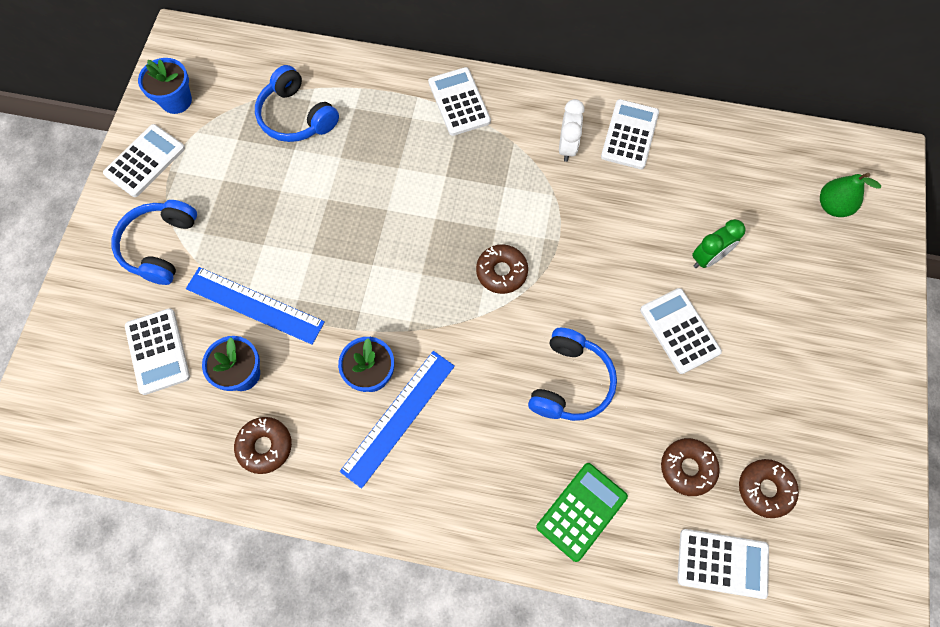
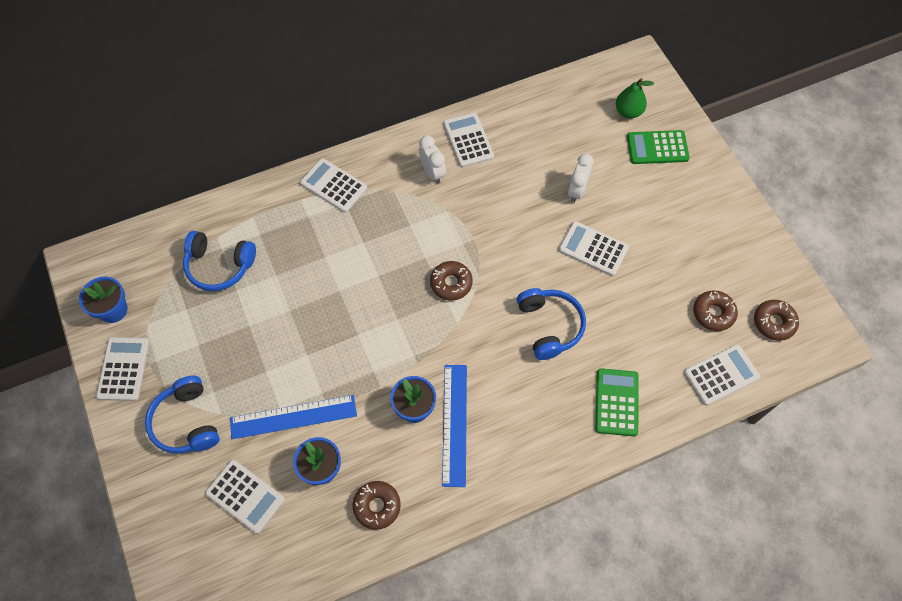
camera: 35 degrees left, 5 degrees down
brown donut [661,438,720,496] -> brown donut moved to [754,300,799,341]
green clock [692,219,745,268] -> white clock [568,154,594,203]
none -> green calculator [627,130,690,164]

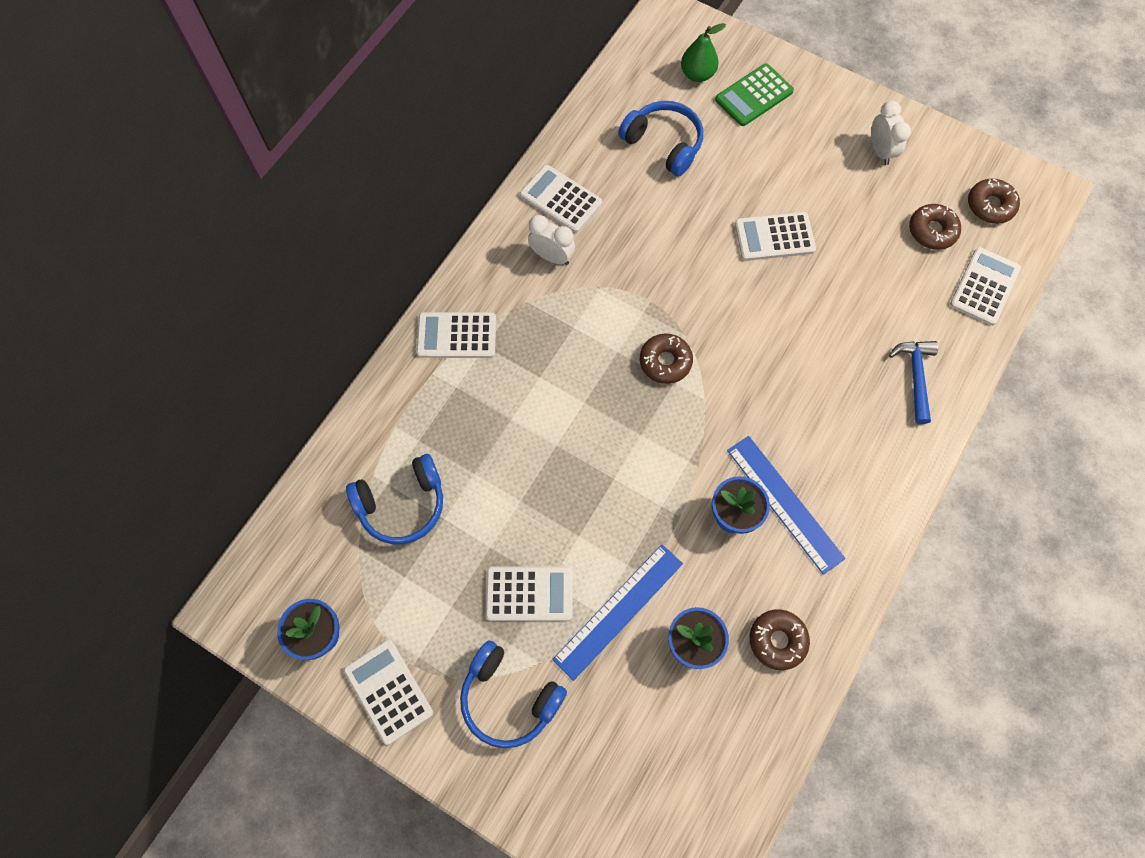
camera: 35 degrees left, 5 degrees up
white calculator [205,460,285,534] -> white calculator moved to [486,567,572,621]
blue headphones [517,288,586,360] -> blue headphones moved to [618,101,703,176]
white clock [568,154,594,203] -> white clock moved to [871,101,911,165]
green calculator [595,368,639,436] -> blue hammer [889,341,938,424]

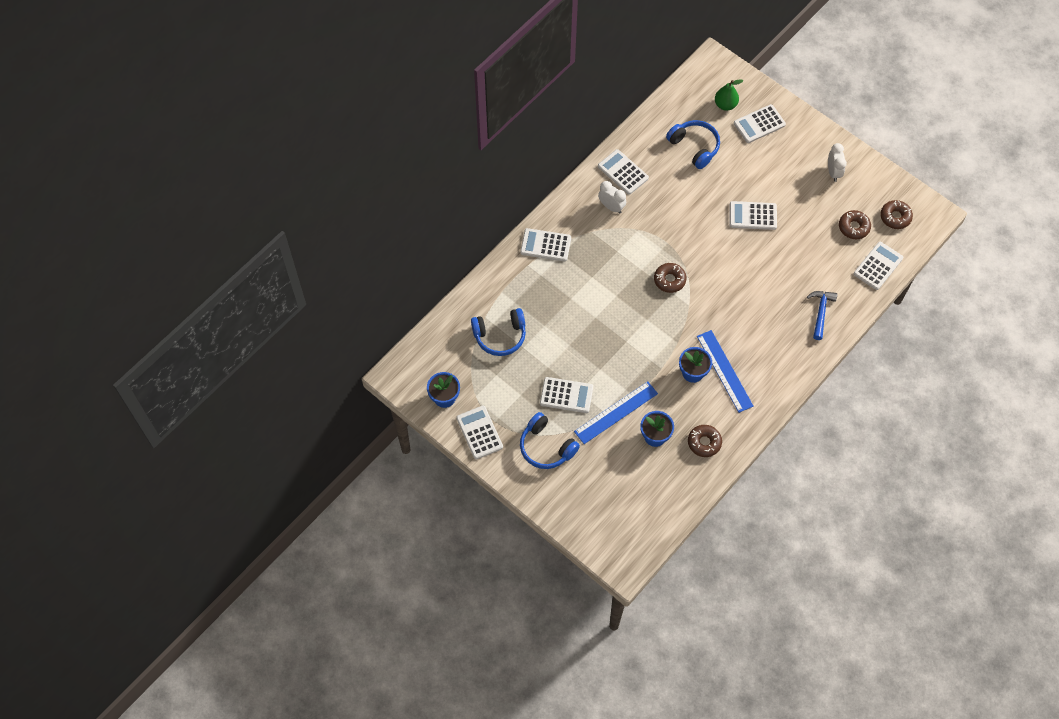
camera: 10 degrees right, 5 degrees down
green calculator [715,64,794,126] -> white calculator [734,104,786,143]

